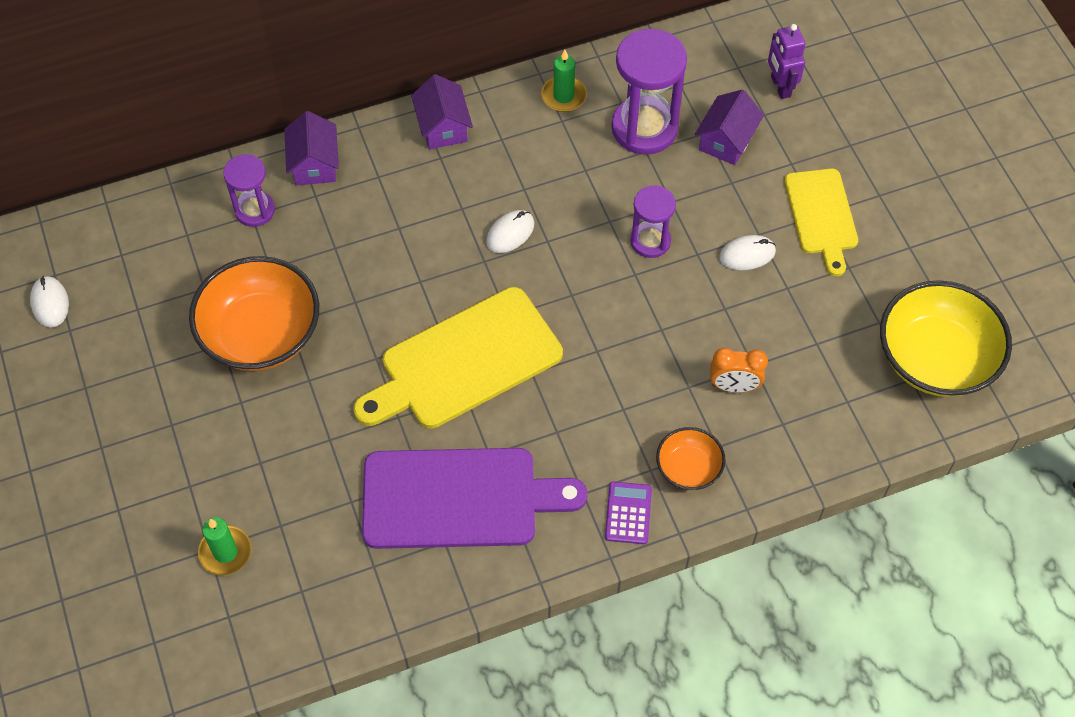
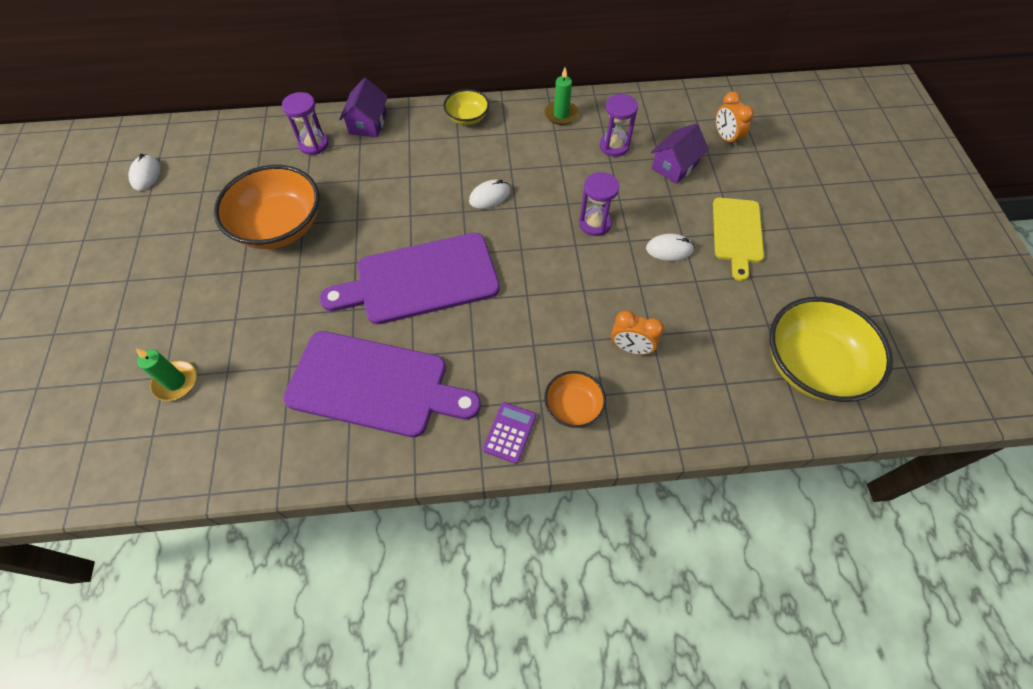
camera: 15 degrees right, 0 degrees up
yellow cutting board [353,287,563,429] -> purple cutting board [320,233,500,324]
purple house [411,74,473,149] -> yellow bowl [444,89,489,125]
purple hourglass [611,29,687,155] -> purple hourglass [600,94,638,157], size x0.59
purple robot [768,24,805,99] -> orange clock [716,91,754,148]

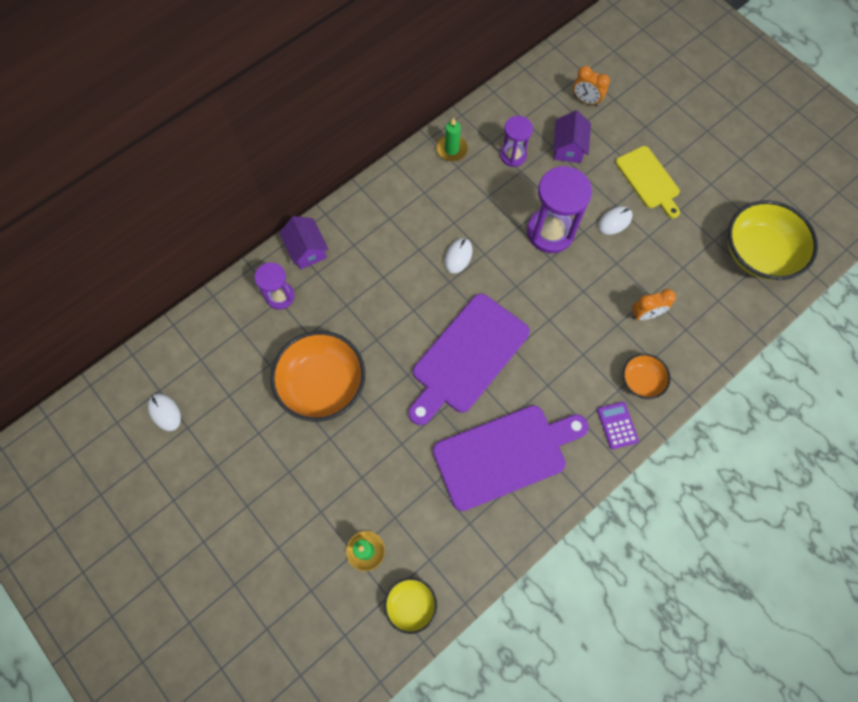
camera: 35 degrees left, 10 degrees up
yellow bowl [444,89,489,125] -> yellow bowl moved to [384,577,437,634]
purple hourglass [579,172,619,236] -> purple hourglass [527,166,592,253], size x1.71

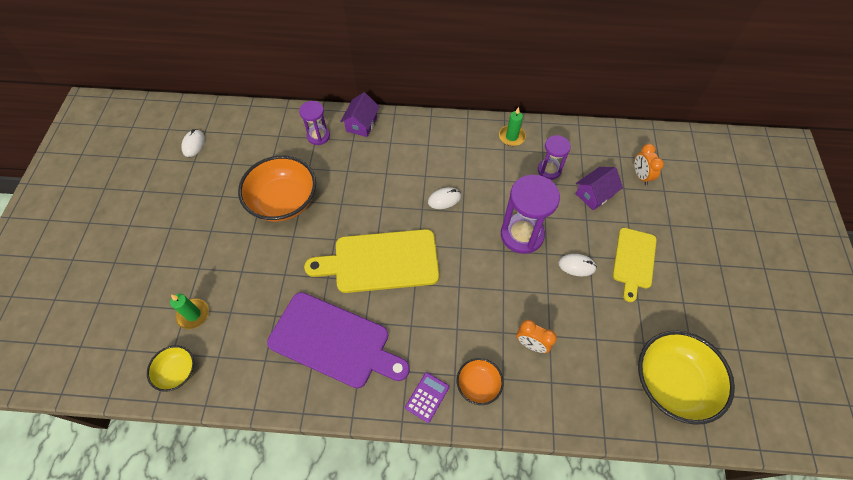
camera: 45 degrees right, 10 degrees down
purple cutting board [408,294,530,425] -> yellow cutting board [304,229,439,293]

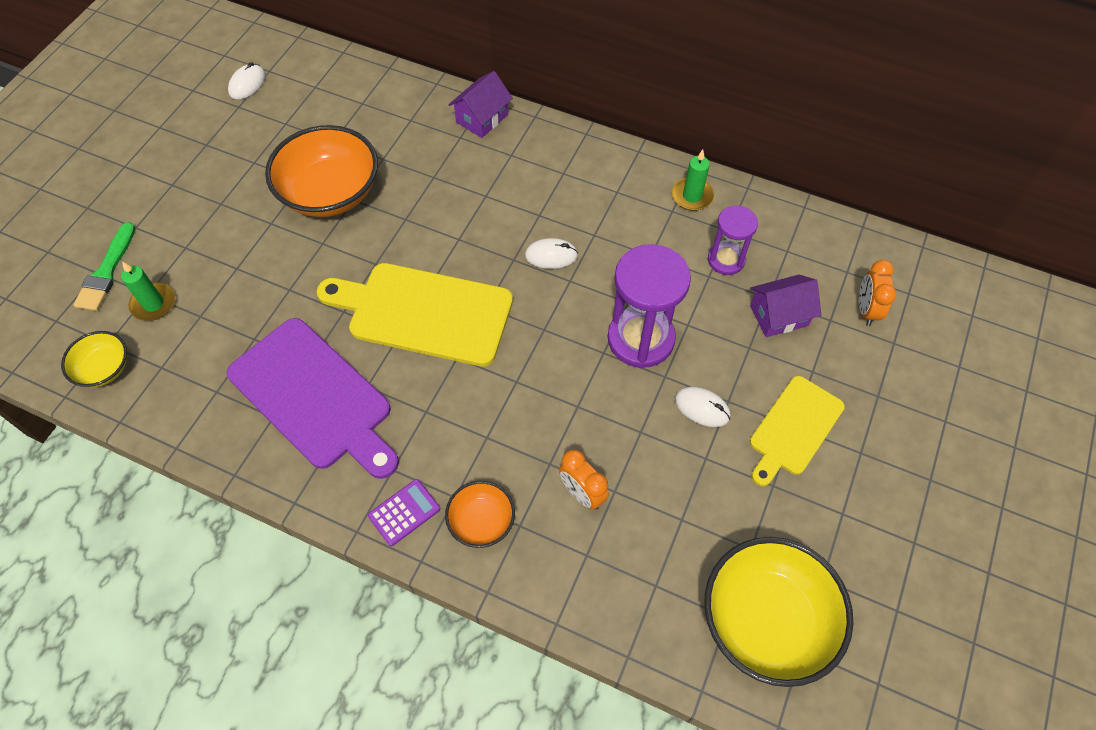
camera: 20 degrees right, 0 degrees up
purple hourglass [299,101,330,145] -> none
none -> green brush [73,222,135,311]

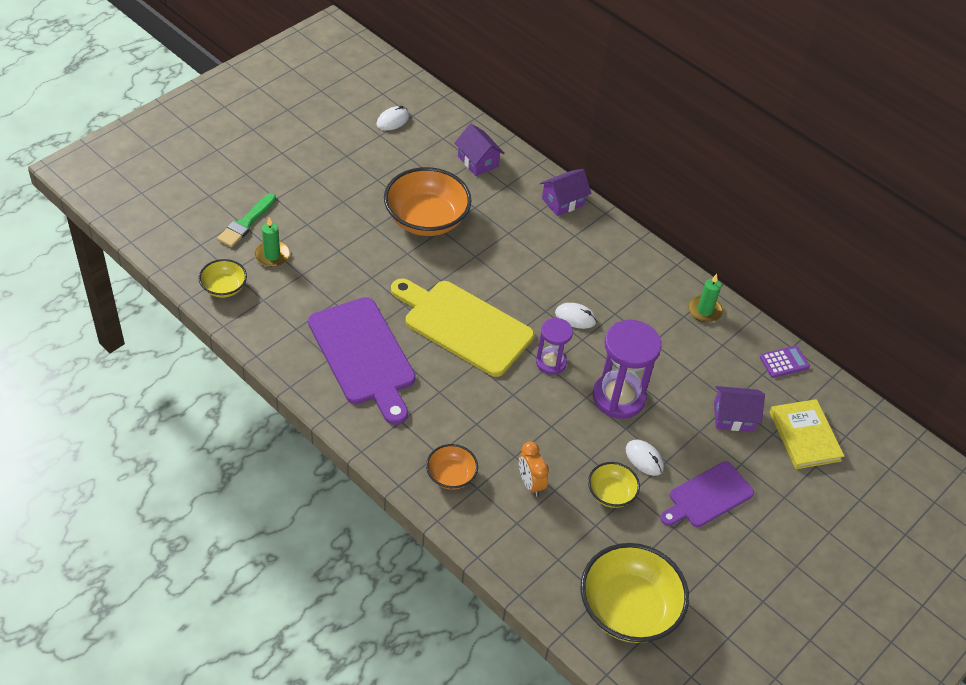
camera: 15 degrees right, 10 degrees down
purple calculator [368,479,440,546] -> purple calculator moved to [760,346,810,378]
purple hourglass [708,205,758,275] -> purple hourglass moved to [536,318,573,375]
yellow cutting board [750,376,845,486] -> purple cutting board [660,461,754,527]
orange clock [859,260,896,326] -> yellow book [770,399,844,469]
none -> purple house [455,124,505,176]
none -> yellow bowl [588,462,640,508]

